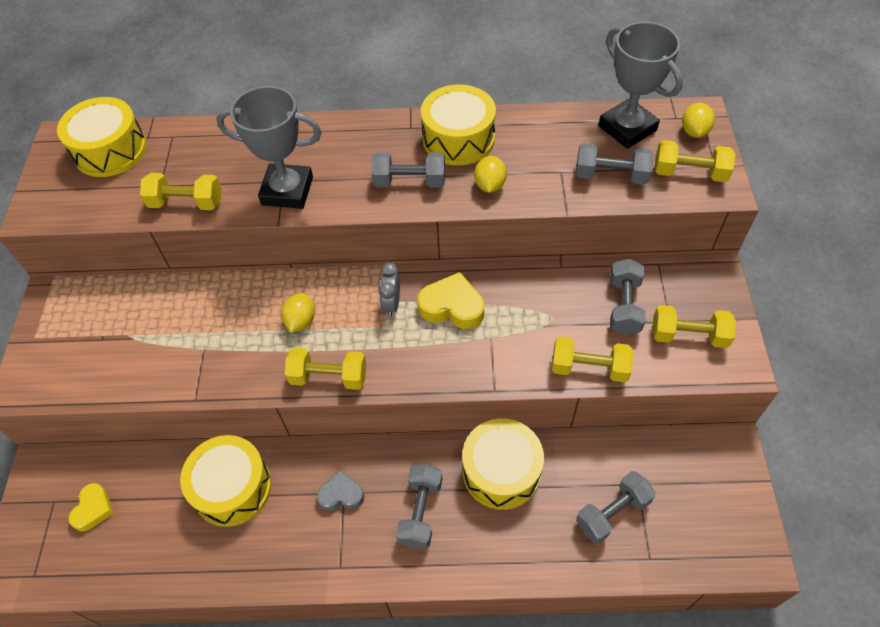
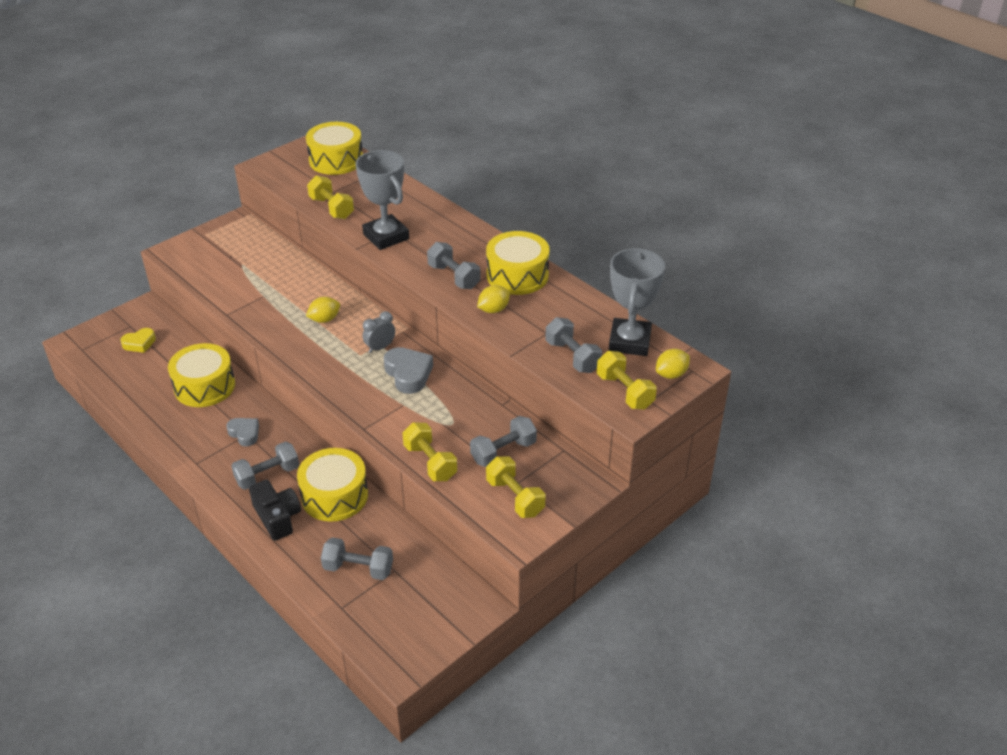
camera: 45 degrees right, 15 degrees down
yellow dumbbell [285,348,366,390] -> none
yellow heart [417,272,484,329] -> grey heart [384,347,433,394]
none -> black camera [249,480,301,541]

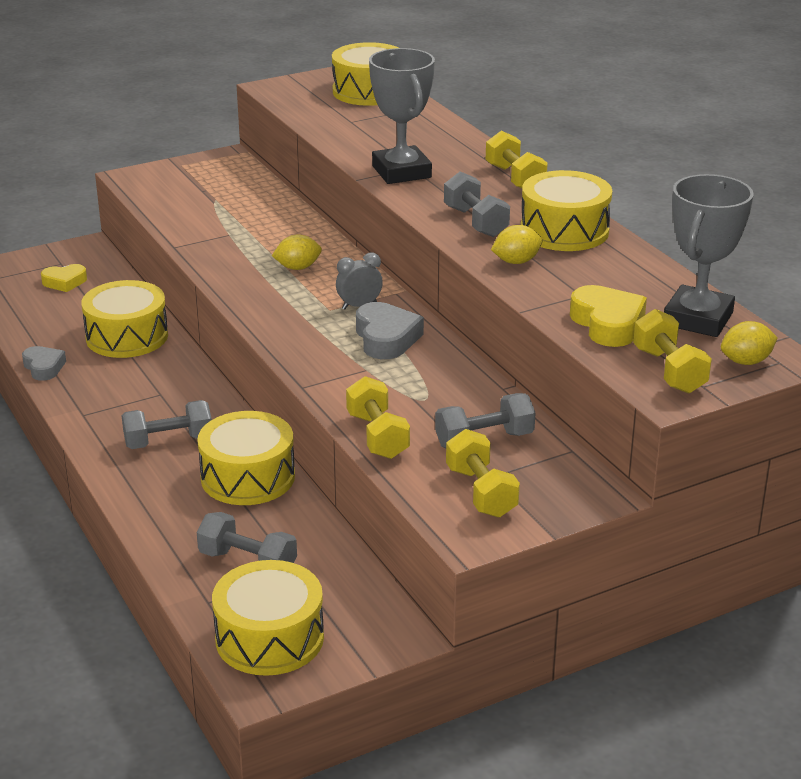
camera: 15 degrees right, 10 degrees down
grey heart [226,418,259,447] -> grey heart moved to [22,346,66,381]
black camera [249,480,301,541] -> none
yellow dumbbell [307,175,354,219] -> yellow dumbbell moved to [486,131,548,188]
grey dumbbell [545,317,602,373] -> yellow heart [570,285,647,347]
none -> yellow drum [212,560,324,676]

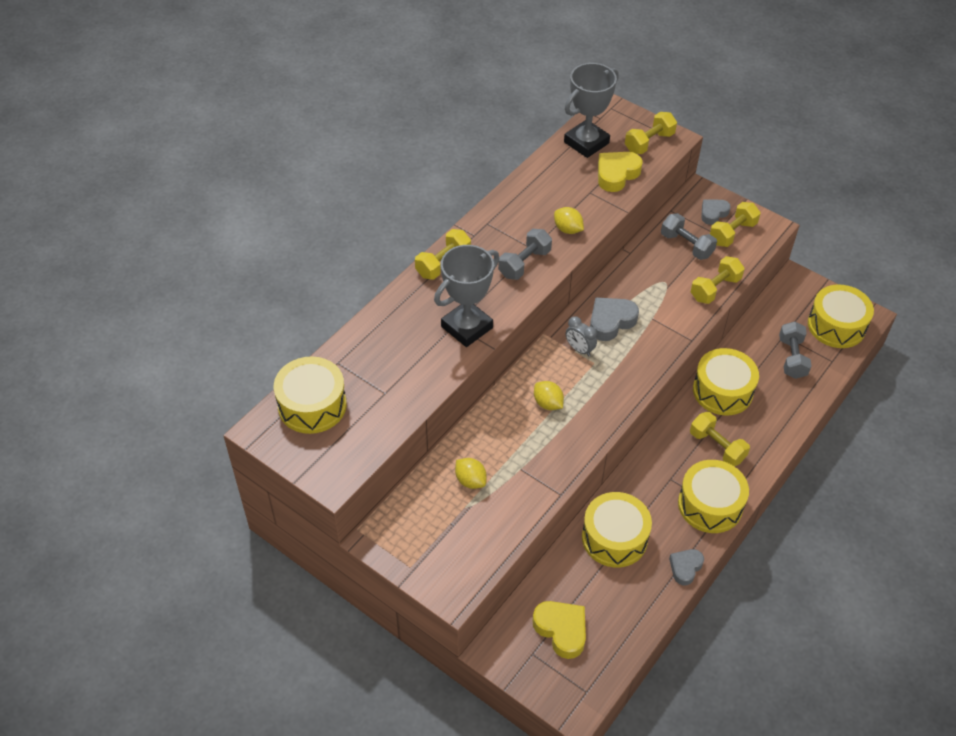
camera: 115 degrees left, 20 degrees up
yellow heart [41,264,87,292] -> yellow heart [532,601,586,659], size x1.53
grey dumbbell [121,400,212,449] -> yellow dumbbell [690,412,750,466]
yellow drum [521,170,612,251] -> yellow drum moved to [678,460,749,533]
grey trophy [664,174,754,337] -> grey trophy turned 45 degrees counterclockwise [564,63,619,158]
yellow lemon [721,321,778,365] -> yellow lemon moved to [455,458,487,489]
none -> grey heart [701,199,731,225]

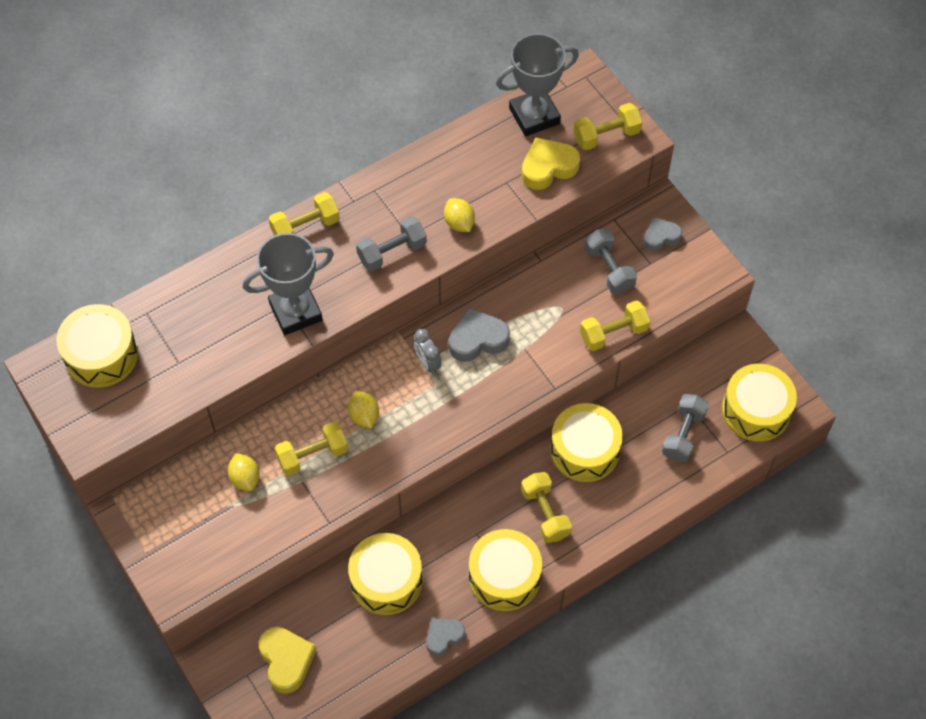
camera: 20 degrees right, 10 degrees up
yellow dumbbell [710,202,761,247] -> yellow dumbbell moved to [274,422,348,476]

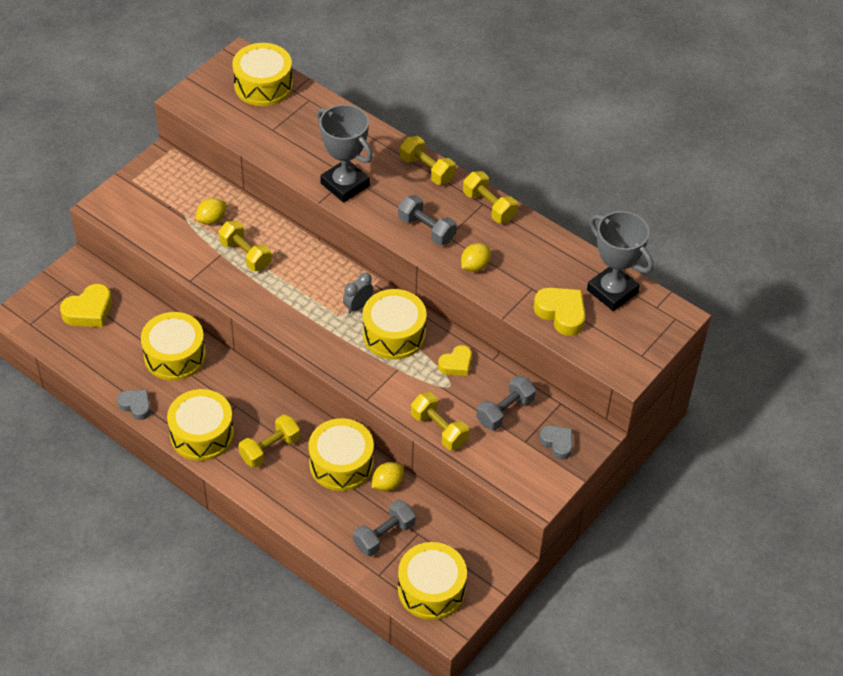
camera: 70 degrees right, 10 degrees down
yellow lemon [348,391,379,429] -> yellow lemon moved to [372,462,404,491]
grey heart [449,308,510,362] -> yellow drum [363,289,427,359]
yellow dumbbell [574,103,642,150] -> yellow dumbbell moved to [463,171,518,223]
grey dumbbell [662,394,709,462] -> grey dumbbell turned 45 degrees counterclockwise [353,500,416,556]
none -> yellow heart [438,345,472,376]

